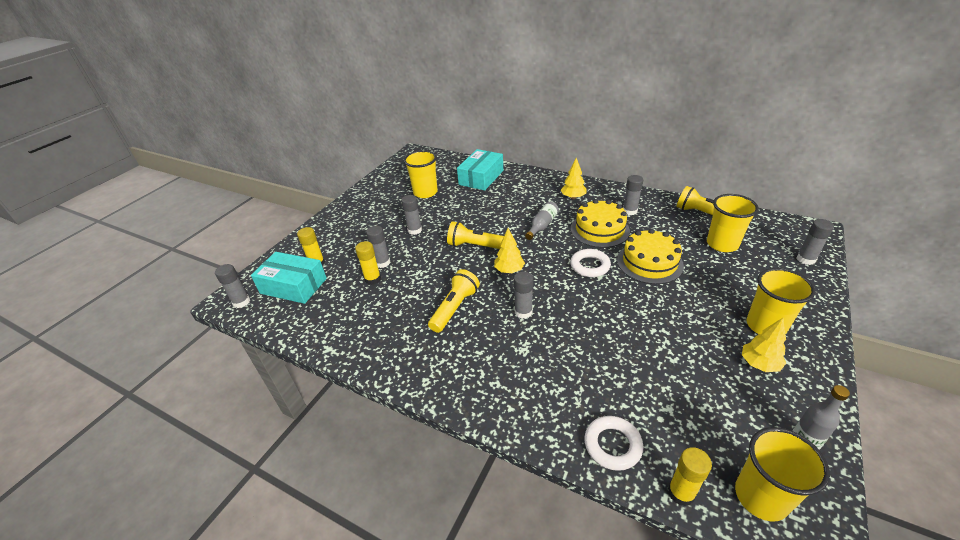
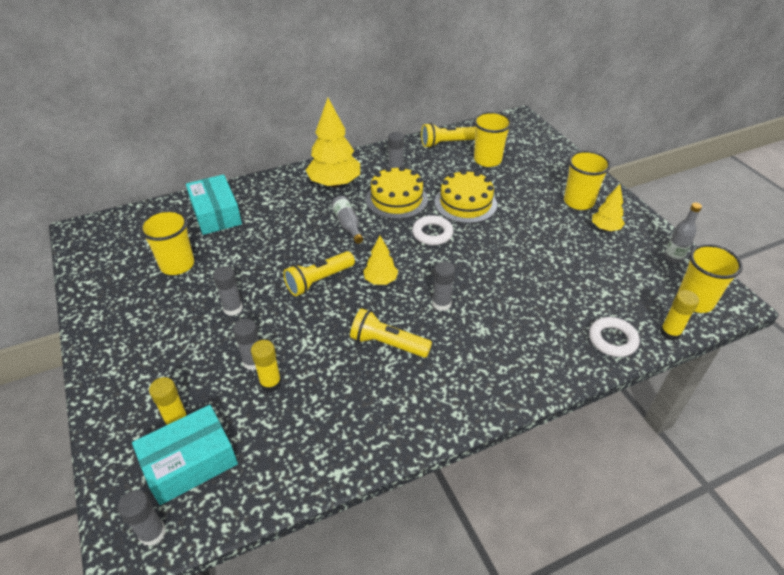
camera: 55 degrees left, 5 degrees up
yellow flashlight [428,269,480,333] -> yellow flashlight turned 45 degrees counterclockwise [350,308,432,358]
yellow tree [561,158,586,199] -> yellow tree [306,98,360,188], size x1.86
grey glue stick [797,219,834,265] -> none

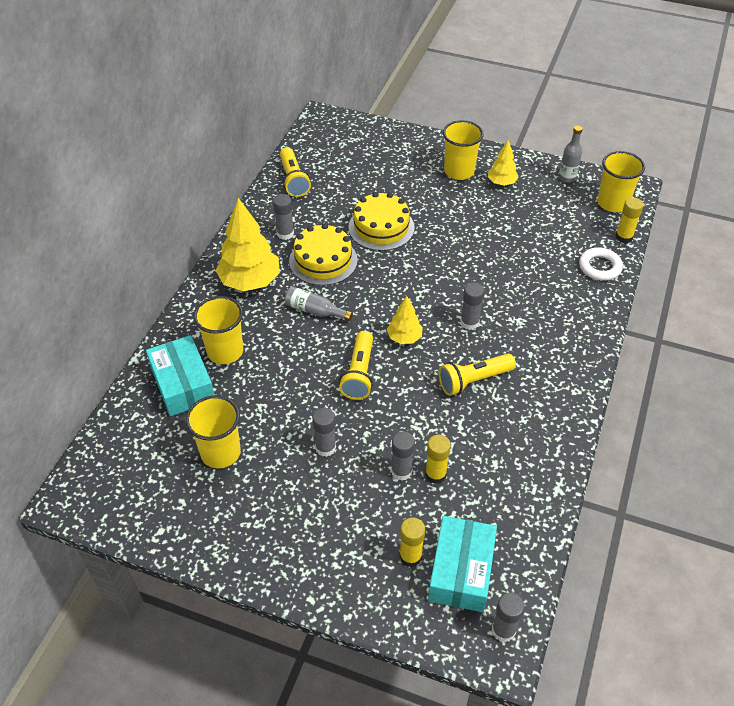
camera: 45 degrees left, 5 degrees up
turquoise box [186,174,242,235] -> turquoise box turned 45 degrees clockwise [146,335,215,416]
white ring [412,215,453,245] -> none
yellow flashlight [421,123,475,148] -> yellow flashlight turned 45 degrees counterclockwise [280,147,311,197]
yellow cup [474,112,512,167] -> yellow cup moved to [193,296,243,364]

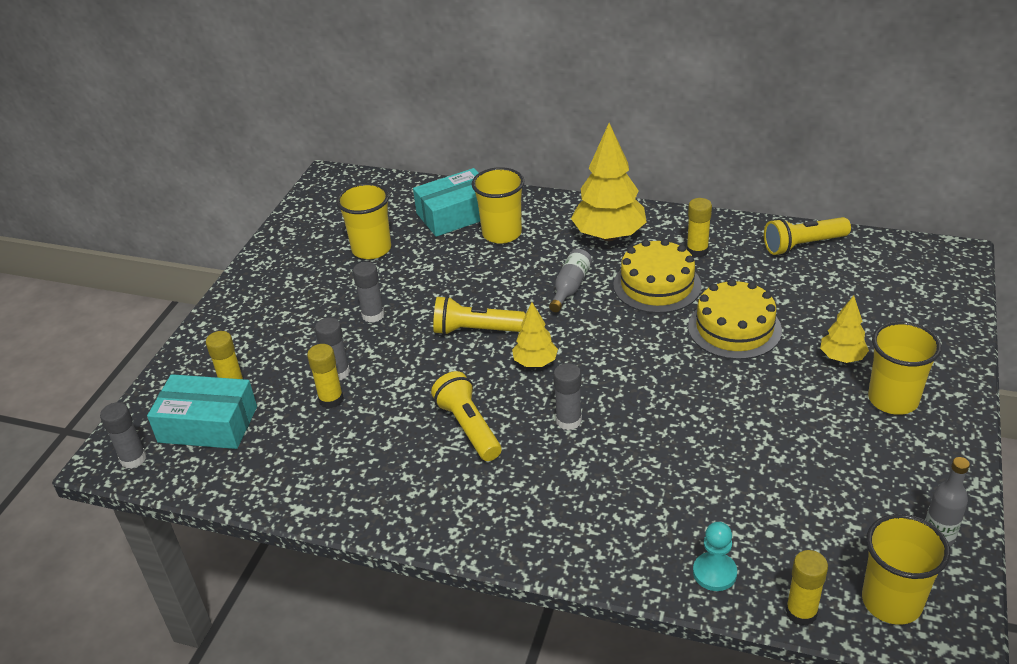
camera: 90 degrees right, 10 degrees down
grey glue stick [273,194,294,240] -> yellow glue stick [686,198,712,257]
yellow tree [488,140,519,186] -> yellow tree moved to [820,295,869,363]
white ring [579,248,623,281] -> turquoise pawn [693,522,737,591]

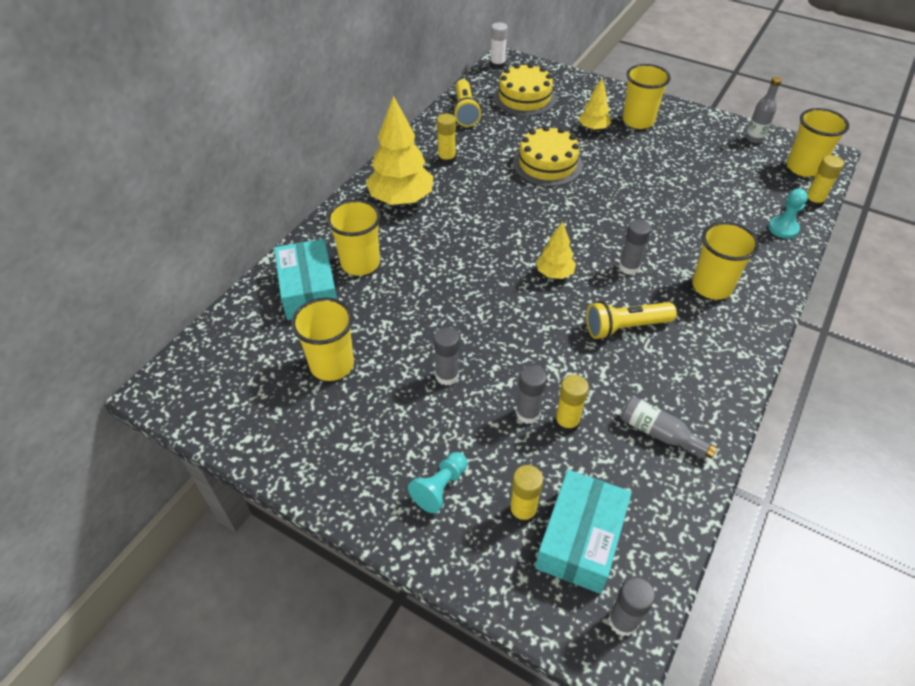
camera: 80 degrees left, 10 degrees up
yellow flashlight [433,296,526,335] -> none
grey bottle [549,249,592,312] -> grey bottle moved to [621,396,718,459]
yellow cake [613,239,701,313] -> yellow cake moved to [493,63,556,116]
none -> turquoise pawn [408,452,468,513]
none -> white glue stick [490,22,508,69]
none -> yellow cup [692,222,759,300]

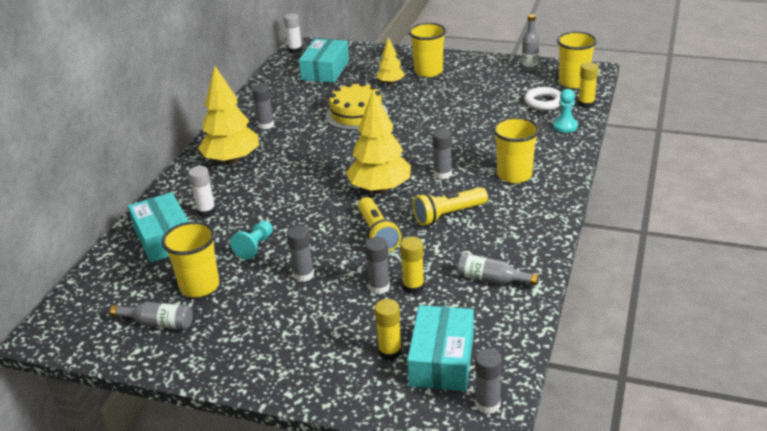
camera: 10 degrees left, 15 degrees down
yellow cup [327,199,381,276] -> white glue stick [188,166,216,217]
turquoise pawn [408,452,468,513] -> turquoise pawn moved to [230,221,273,260]
yellow glue stick [437,114,456,165] -> grey glue stick [252,84,274,129]
yellow flashlight [453,79,482,127] -> yellow flashlight moved to [358,197,402,252]
yellow cake [493,63,556,116] -> turquoise box [299,39,349,83]
yellow tree [536,221,576,279] -> yellow tree [346,90,411,194], size x1.86
none -> grey bottle [110,302,193,330]
none -> white ring [524,87,561,110]

